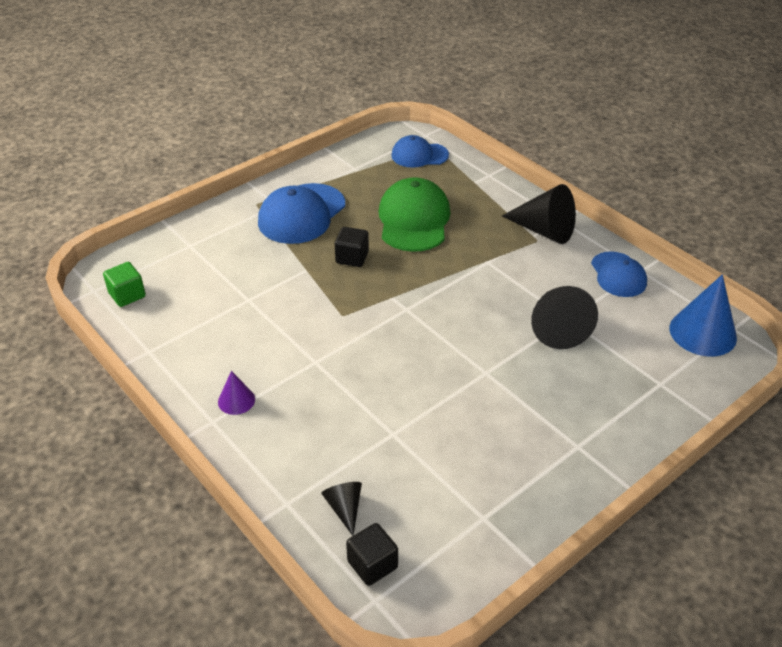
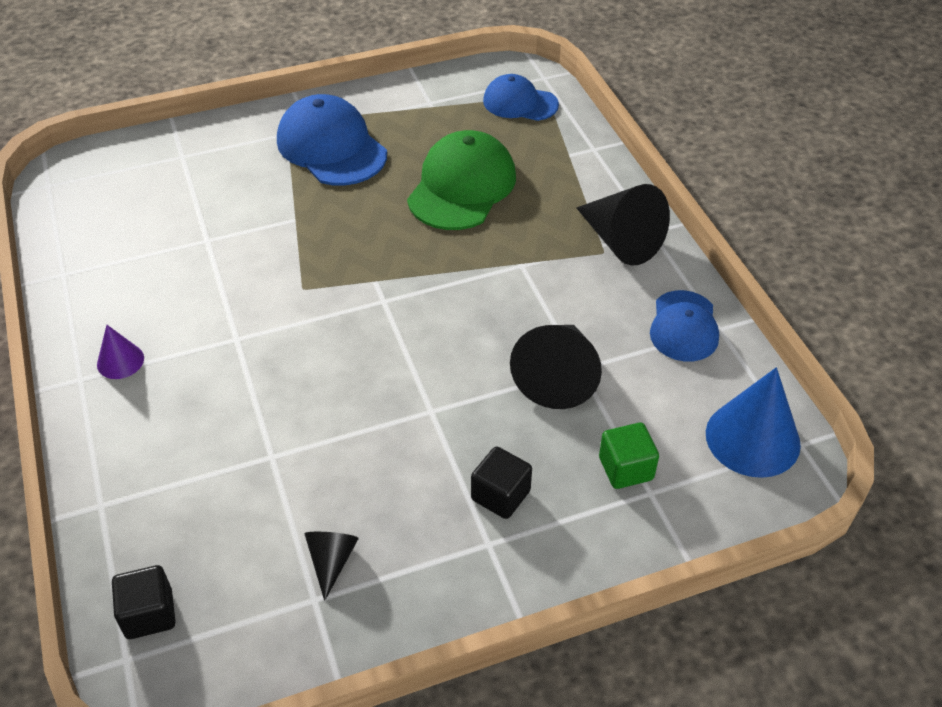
camera: 20 degrees right, 5 degrees up
green cube [103,262,146,307] -> green cube moved to [599,423,659,489]
blue cap [258,183,345,244] -> blue cap turned 90 degrees clockwise [277,94,387,186]
black cone [321,482,362,536] -> black cone moved to [305,532,359,601]
black cube [335,227,369,267] -> black cube moved to [471,447,532,519]

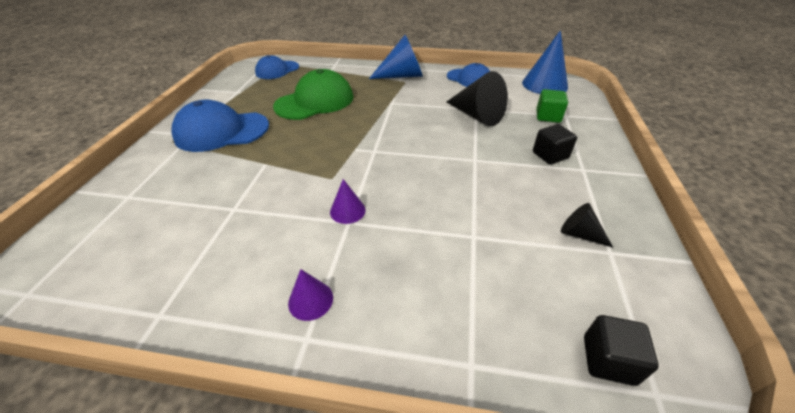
camera: 60 degrees left, 5 degrees down
green cap [407,130,516,230] -> green cap turned 90 degrees clockwise [273,69,353,120]
black cone [576,184,670,265] -> blue cone [369,35,423,79]
none -> purple cone [330,179,366,224]

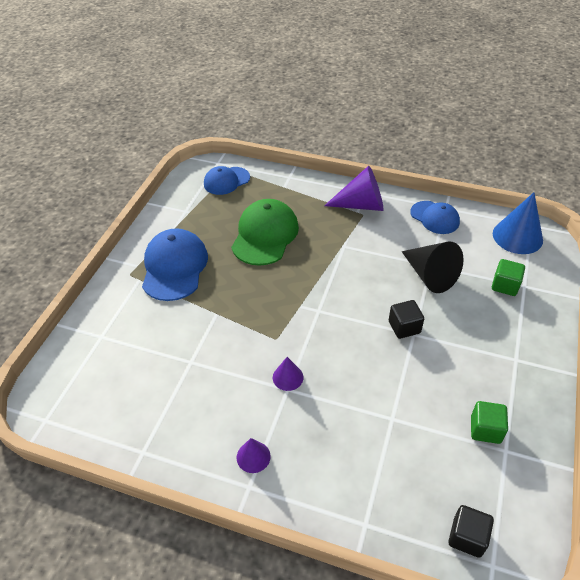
camera: 10 degrees right, 5 degrees up
blue cap [171,100,269,152] -> blue cap turned 90 degrees clockwise [142,228,208,301]
green cap [273,69,353,120] -> green cap turned 45 degrees counterclockwise [231,199,299,266]
blue cone [369,35,423,79] -> purple cone [324,166,383,211]
black cube [533,124,577,165] -> black cube moved to [389,300,424,339]
black cone [561,203,613,247] -> green cube [471,401,508,444]

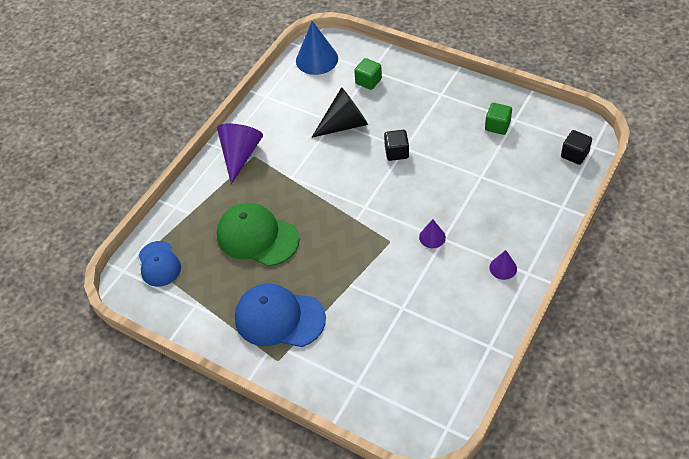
camera: 75 degrees left, 5 degrees up
blue cap [410,201,460,234] -> none

